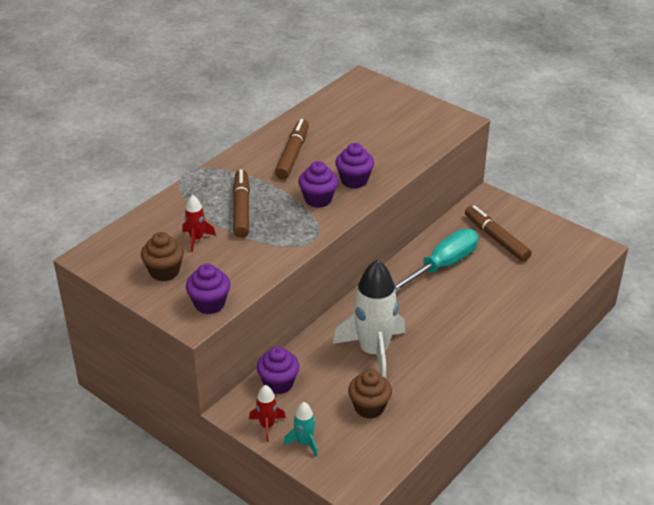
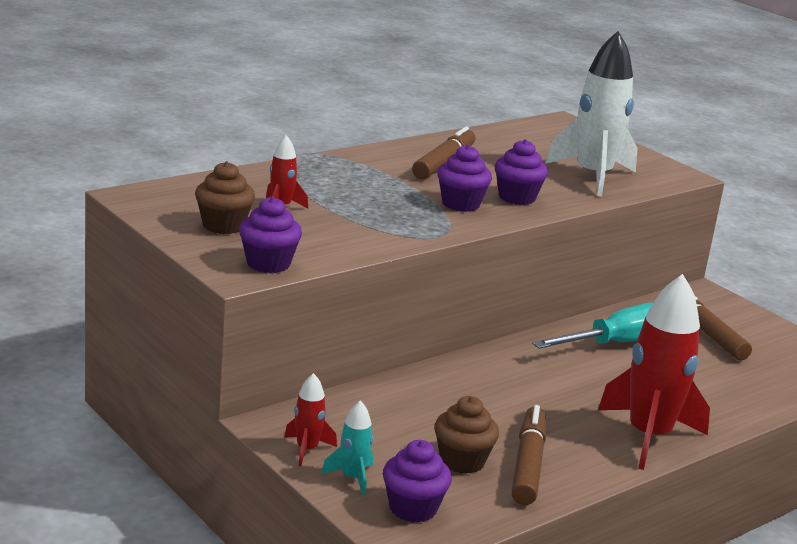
camera: 10 degrees right, 15 degrees down
brown marker [233,169,250,238] -> brown marker moved to [511,405,546,505]
purple cupcake [257,346,300,394] -> purple cupcake moved to [383,440,452,523]
white rocket [333,259,405,378] -> white rocket moved to [545,31,638,197]
none -> red rocket [598,274,710,470]

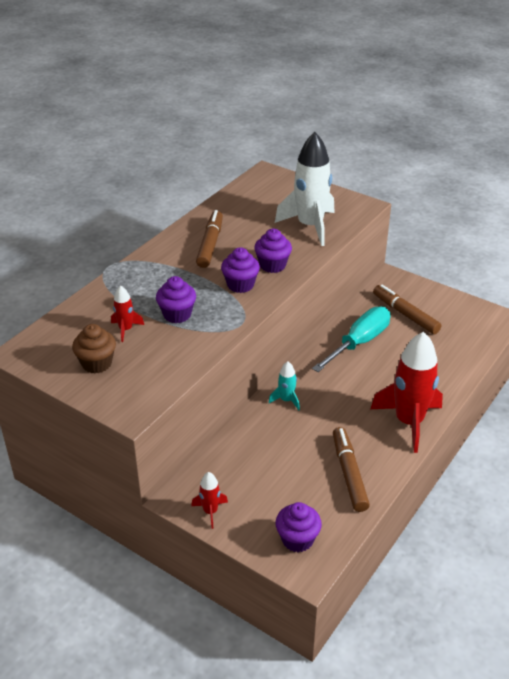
camera: 15 degrees left, 15 degrees up
purple cupcake [239,197,302,273] -> purple cupcake moved to [156,276,196,323]
turquoise rocket [321,400,373,496] -> turquoise rocket moved to [269,361,300,410]
brown cupcake [434,396,499,474] -> none

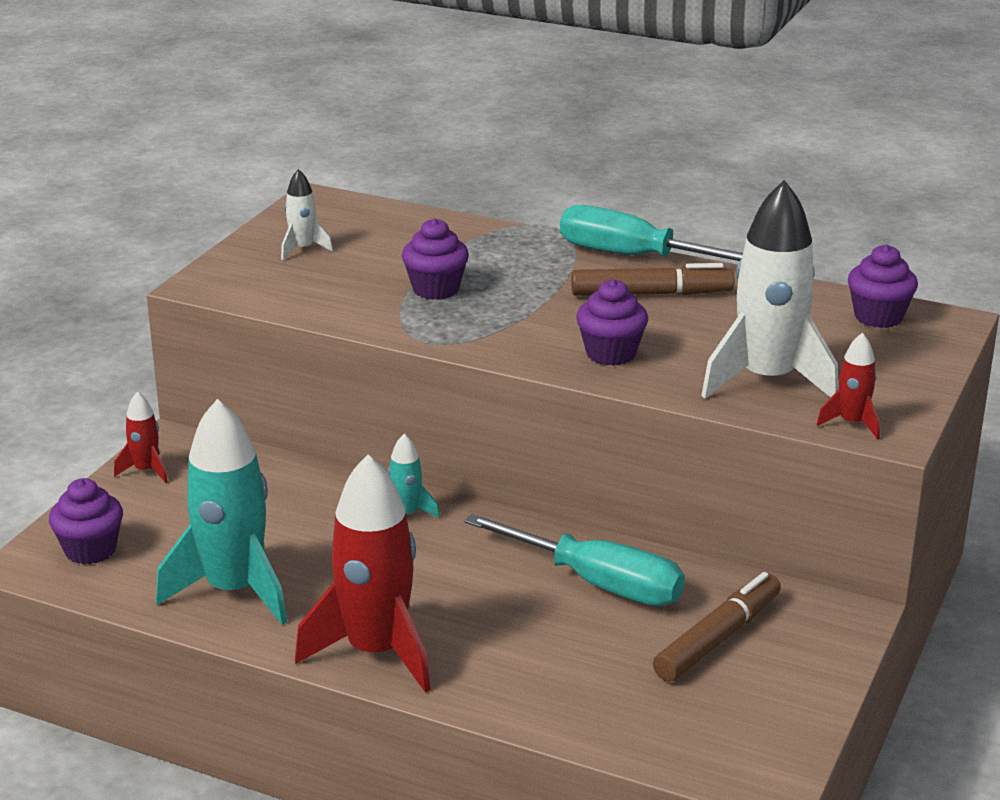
camera: 80 degrees right, 10 degrees down
brown cupcake [72,324,116,374] -> white rocket [281,169,333,260]
red rocket [111,286,144,342] -> red rocket moved to [816,332,880,439]
purple cupcake [221,247,260,293] -> purple cupcake moved to [848,244,918,328]
brown marker [333,427,370,512] -> turquoise rocket [156,399,287,625]
none -> turquoise screwdriver [560,205,743,261]

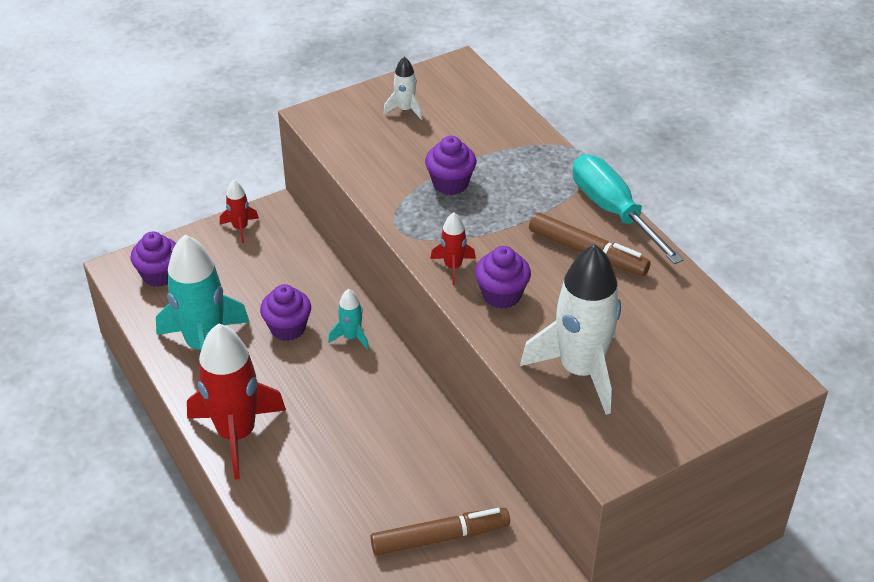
camera: 35 degrees right, 15 degrees up
turquoise screwdriver [464,514,685,606] -> none
red rocket [816,332,880,439] -> red rocket moved to [430,213,476,285]
purple cupcake [848,244,918,328] -> purple cupcake moved to [260,284,311,341]

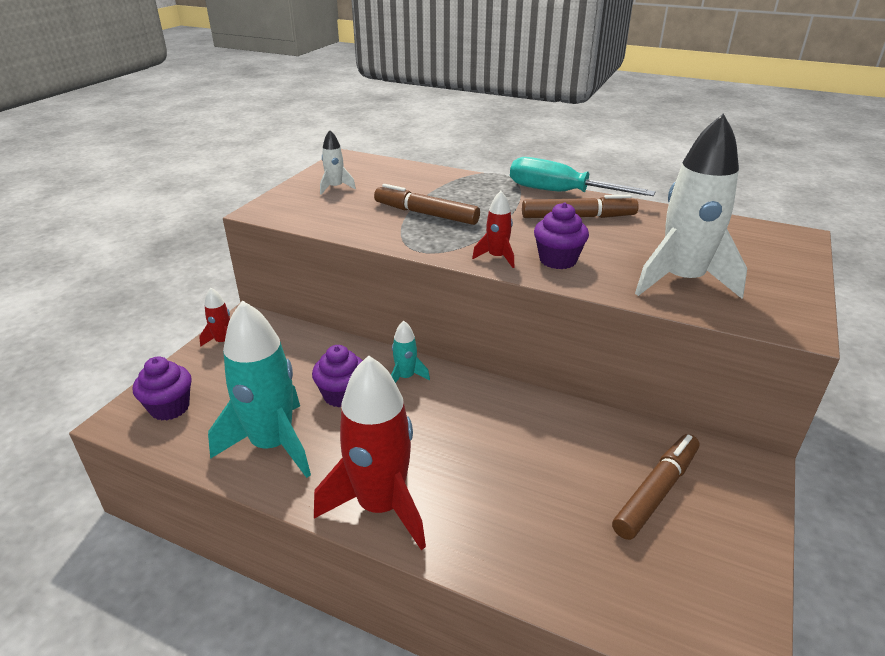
camera: 35 degrees left, 10 degrees down
purple cupcake [425,136,476,195] -> brown marker [374,184,480,225]

